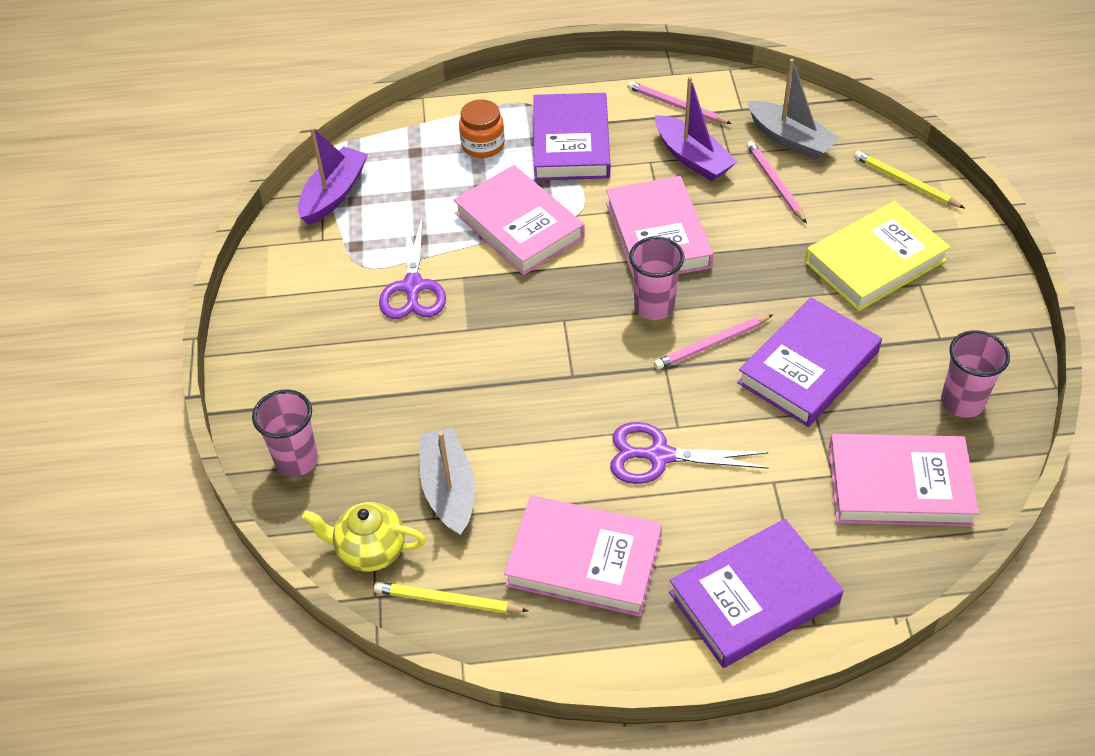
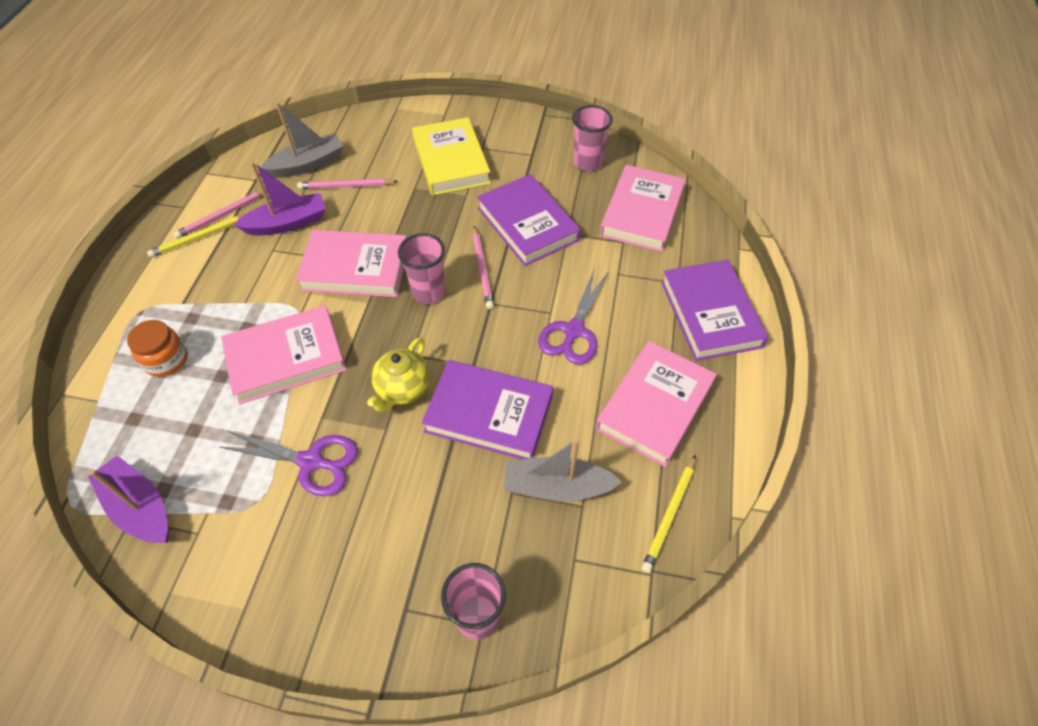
camera: 75 degrees left, 5 degrees up
yellow teapot [302,502,426,572] -> yellow teapot moved to [367,337,430,412]
purple book [533,93,610,181] -> purple book moved to [422,360,553,459]
yellow pencil [854,151,965,208] -> yellow pencil moved to [147,214,245,258]

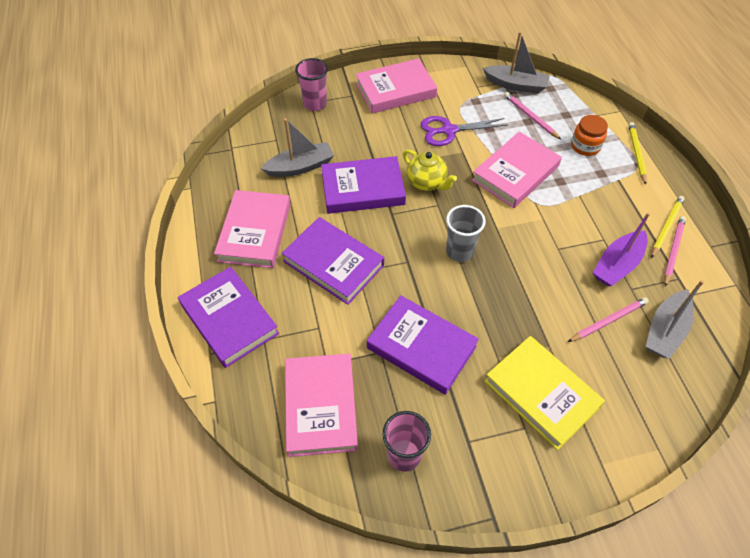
camera: 155 degrees right, 0 degrees up
purple boat [88,456,169,543] -> grey boat [483,31,550,94]
pink book [296,230,407,297] -> pink book moved to [356,58,437,114]
yellow teapot [367,337,430,412] -> yellow teapot turned 135 degrees clockwise [403,149,457,191]
pink cup [398,233,445,304] -> grey cup [446,205,486,262]
pink pencil [473,226,494,309] -> pink pencil moved to [504,92,561,139]
purple scissors [538,268,609,365] -> purple book [281,217,384,305]
yellow pencil [642,455,696,573] -> yellow pencil moved to [628,122,647,185]

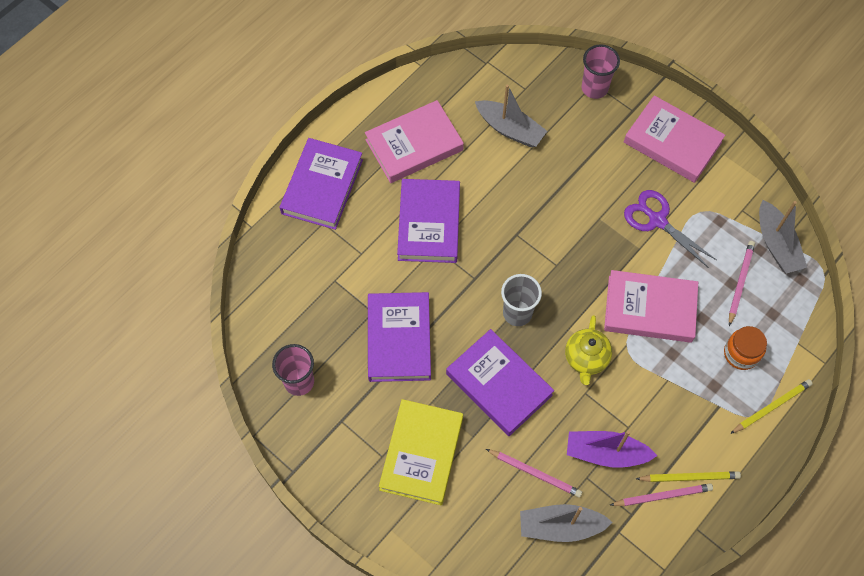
camera: 55 degrees right, 10 degrees up
pink book [285,354,358,457] -> none
purple book [321,156,406,214] -> purple book moved to [446,329,554,436]
yellow teapot [403,149,457,191] -> yellow teapot moved to [565,315,612,385]

